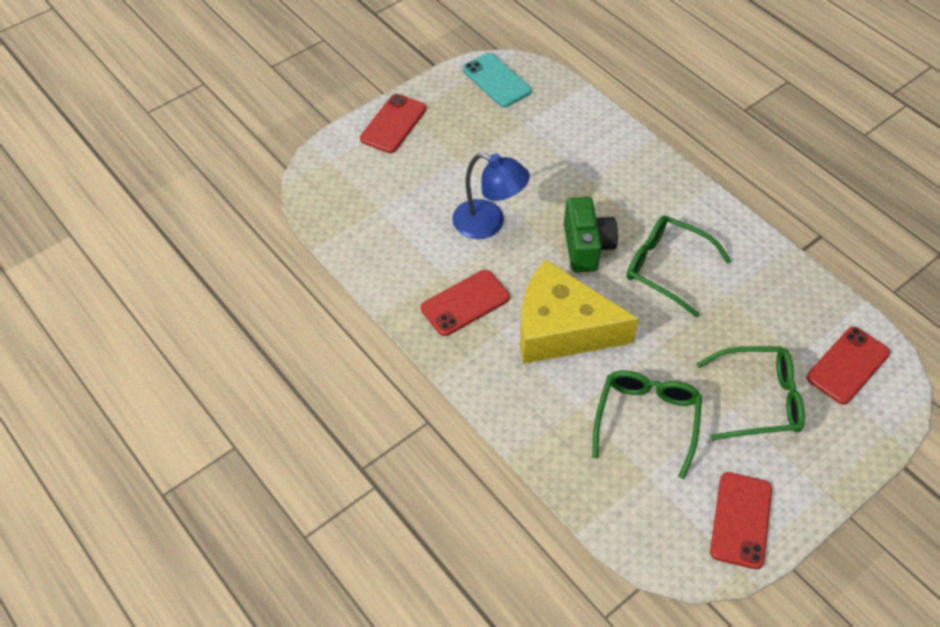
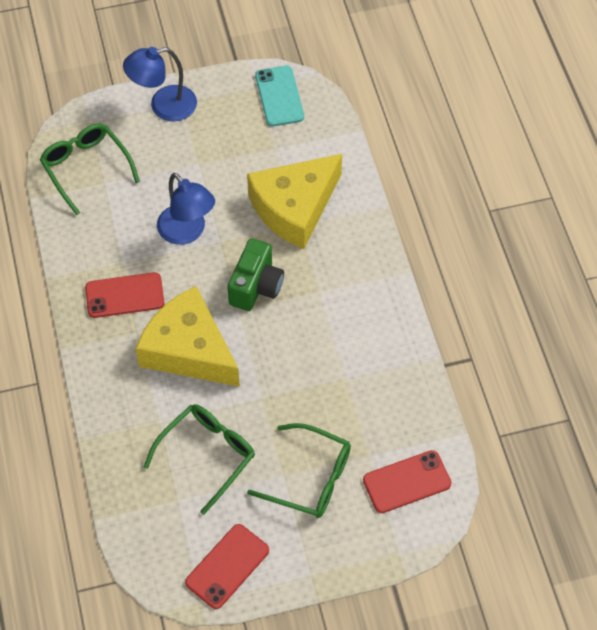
camera: 25 degrees right, 5 degrees up
red phone [360,94,426,153] -> blue lamp [123,47,197,122]
green glasses [626,216,731,317] -> green glasses moved to [40,123,140,215]
none -> yellow cheese [247,154,342,249]

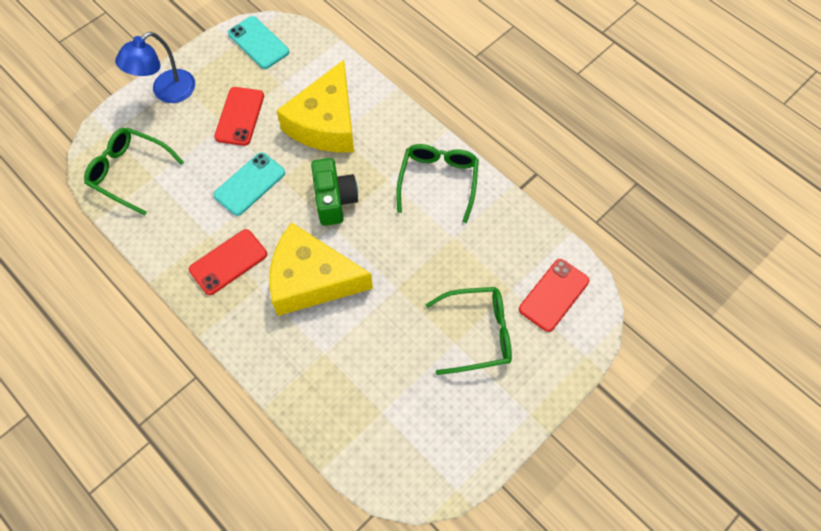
camera: 30 degrees left, 5 degrees up
green glasses [143,404,255,515] -> green glasses moved to [396,144,479,223]
blue lamp [157,173,215,245] -> turquoise phone [213,152,285,216]
red phone [185,524,269,609] -> red phone moved to [214,87,264,146]

